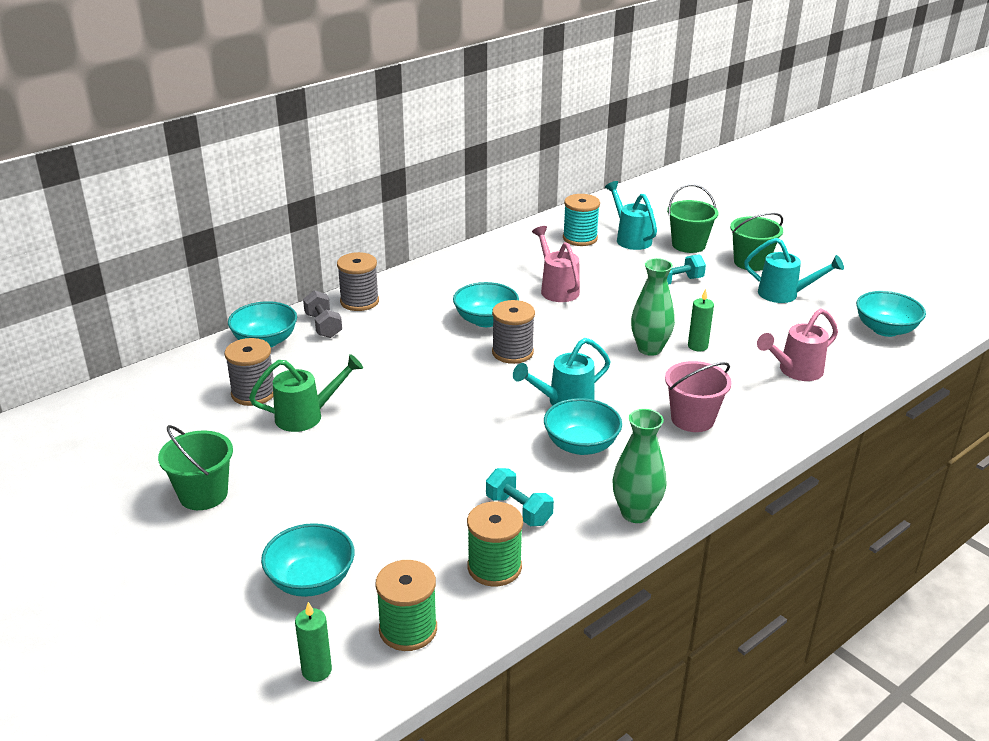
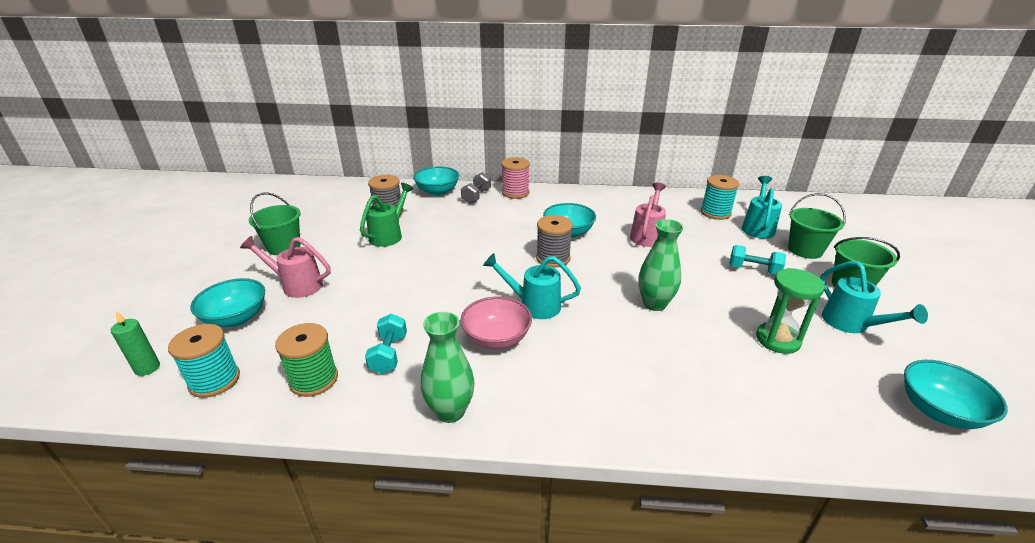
camera: 45 degrees right, 0 degrees up
green watering can [249,354,363,432] -> green watering can turned 90 degrees counterclockwise [360,183,414,247]
grey spool [337,252,379,311] -> pink spool [501,157,530,199]
green spool [375,560,437,651] -> turquoise spool [168,324,240,398]
turquoise bowl [544,398,622,455] -> pink bowl [460,296,532,350]
pink bucket [665,361,732,432] -> none
green candle [688,289,714,351] -> none
pink watering can [757,308,838,381] -> pink watering can moved to [240,236,331,298]
none -> green hourglass [756,268,825,354]

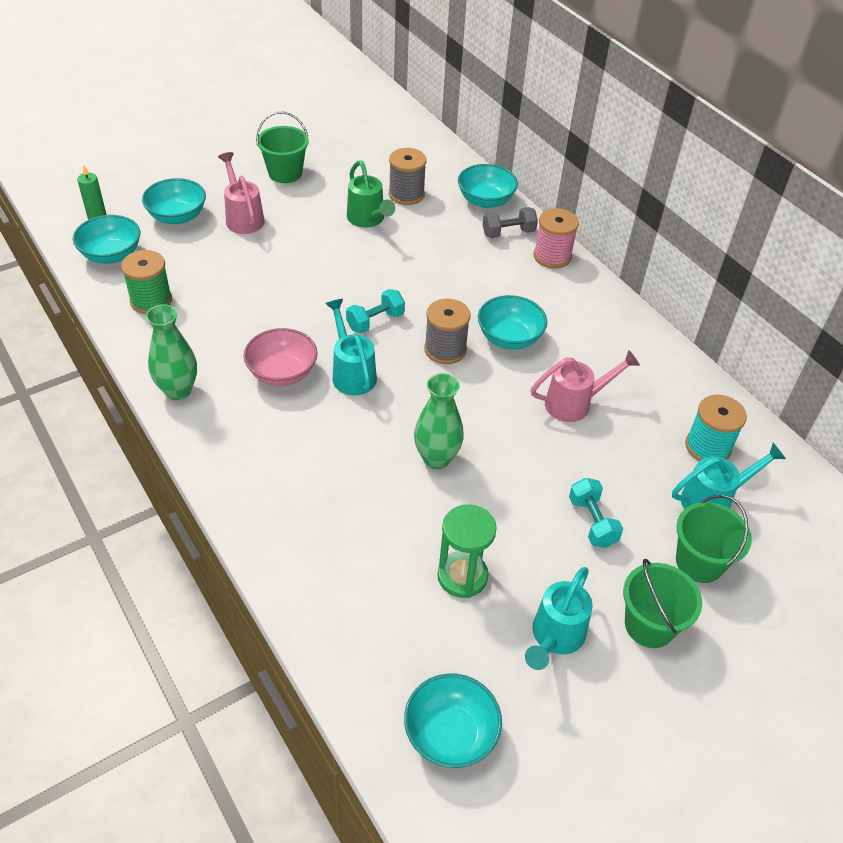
camera: 50 degrees right, 15 degrees up
turquoise spool [168,324,240,398] -> turquoise bowl [73,215,141,264]
green watering can [360,183,414,247] -> green watering can turned 75 degrees clockwise [347,160,395,228]
turquoise dumbbell [365,314,407,374] -> turquoise dumbbell moved to [346,289,405,333]

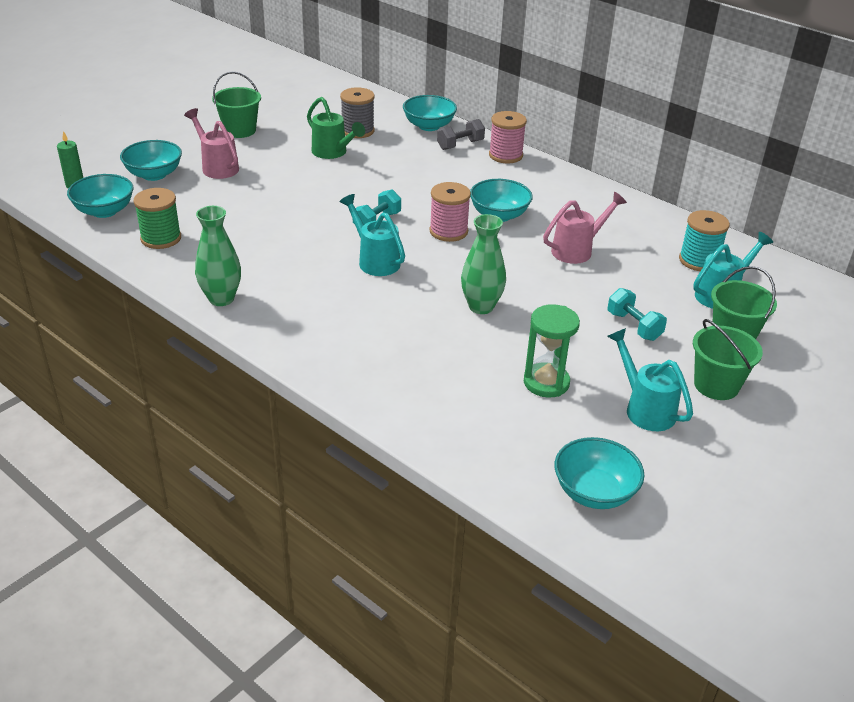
camera: 15 degrees left, 10 degrees down
pink bowl [244,328,317,386] -> none
grey spool [424,299,471,364] -> pink spool [429,182,471,242]
turquoise watering can [525,567,593,670] -> turquoise watering can turned 135 degrees clockwise [607,328,693,431]

